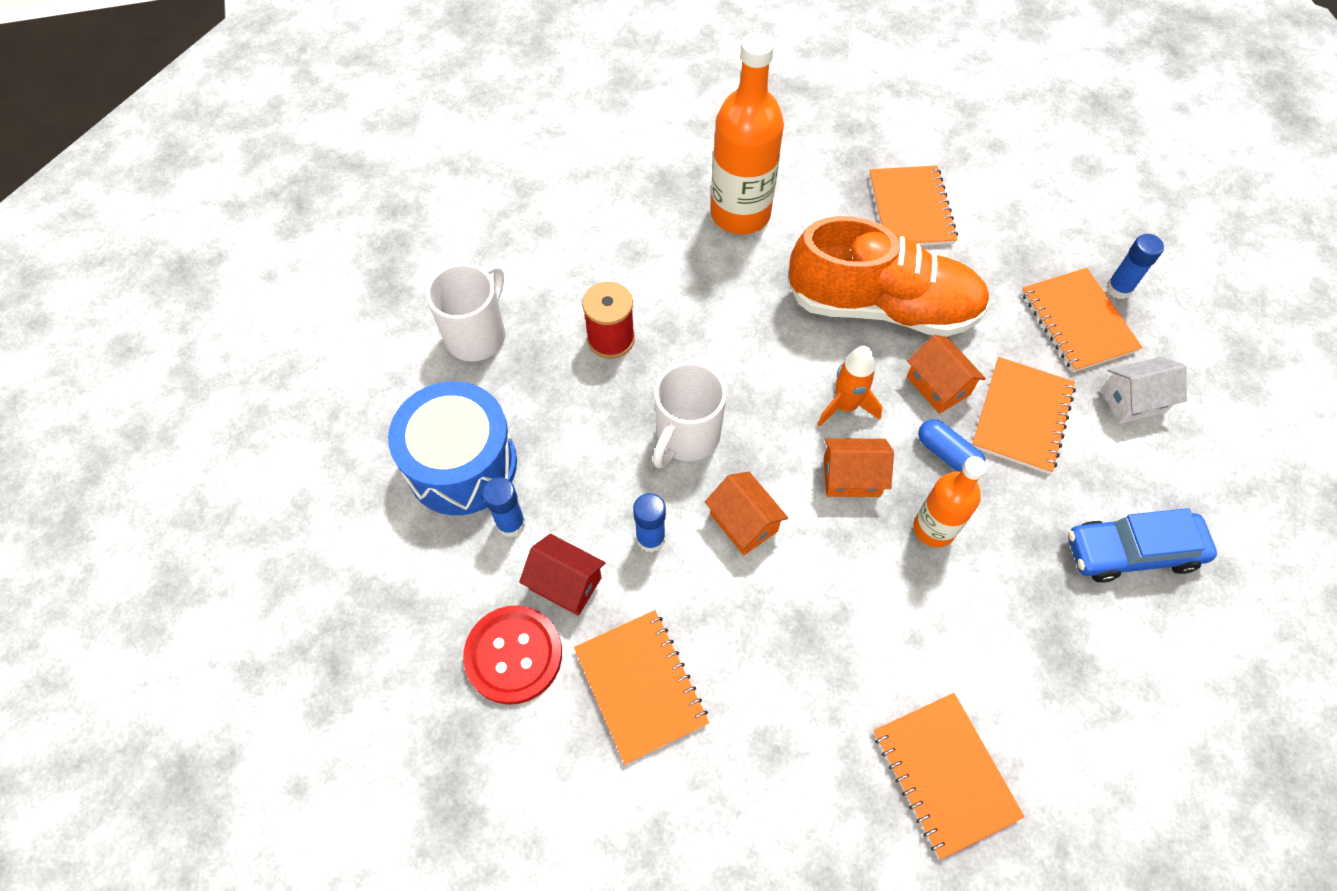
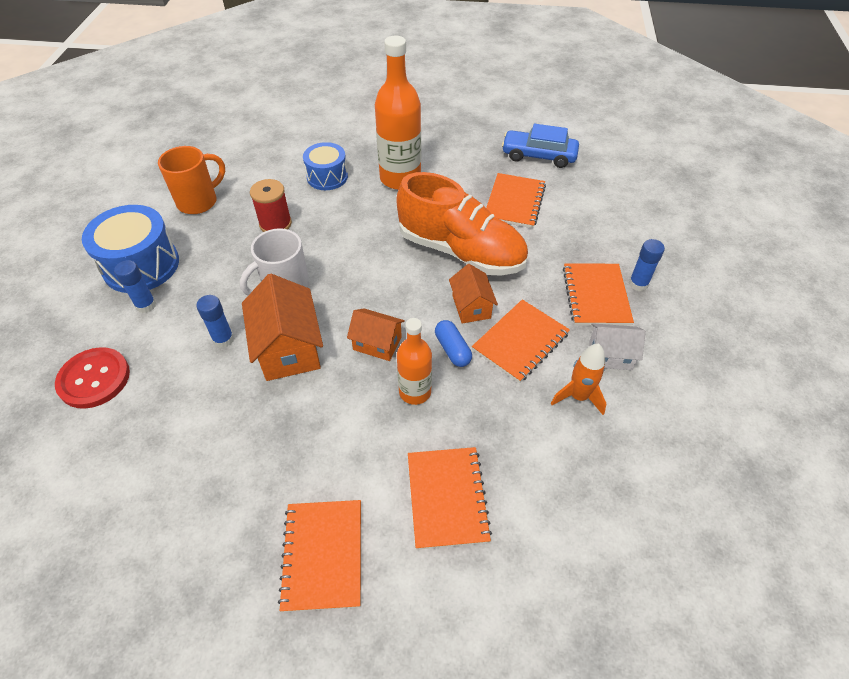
camera: 20 degrees right, 10 degrees down
white mug [426,263,505,362] -> orange mug [158,146,225,214]
red house [519,534,605,616] -> none
orange notebook [574,610,709,764] -> orange notebook moved to [408,447,492,550]
orange house [705,472,788,555] -> orange house [242,274,323,381], size x1.67
orange rocket [817,346,882,427] -> orange rocket moved to [551,344,607,415]
blue car [1068,508,1217,582] -> blue car moved to [502,124,579,168]
none -> blue drum [303,142,348,190]

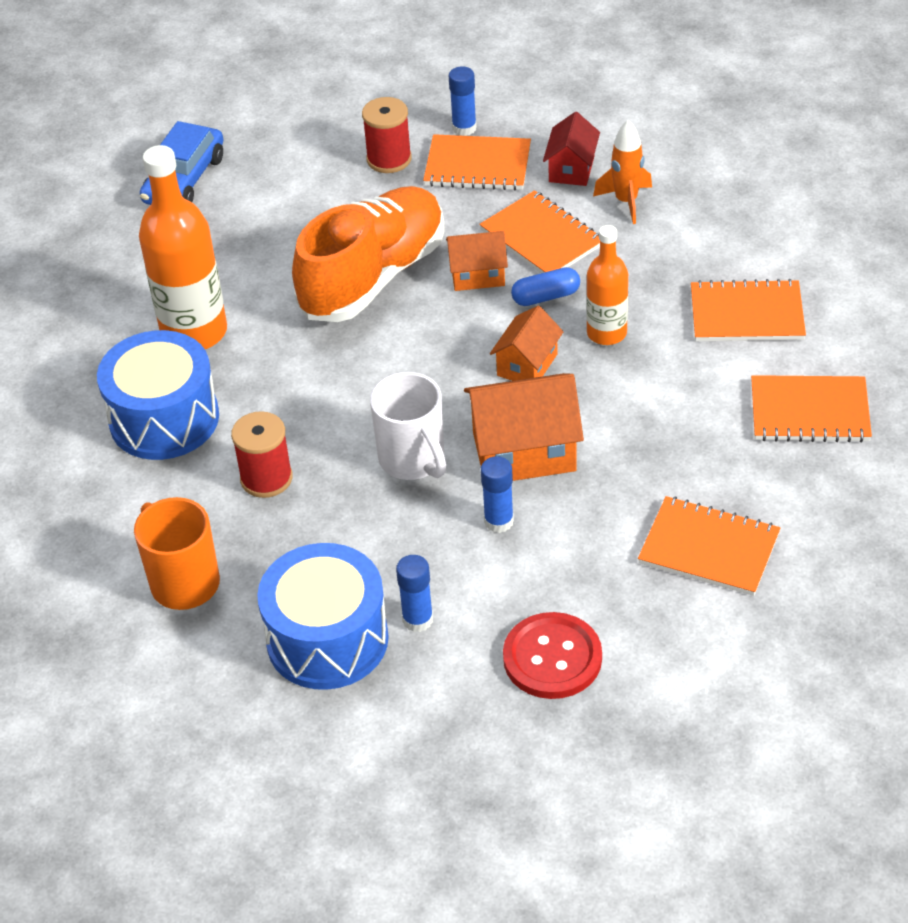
camera: 80 degrees left, 5 degrees down
blue drum [303,142,348,190] -> blue drum [97,330,219,460], size x1.58
orange notebook [486,173,546,228] -> orange notebook moved to [638,496,780,596]
white house [589,323,646,370] -> red house [543,112,600,186]
none -> red spool [362,97,412,173]

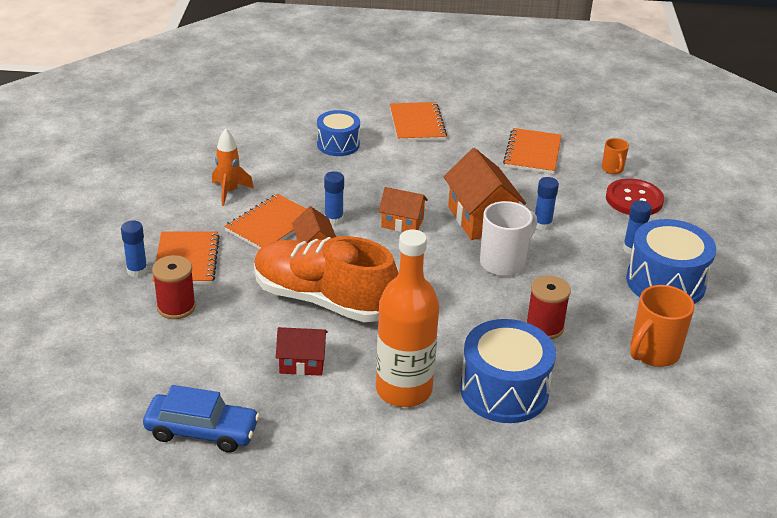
camera: 105 degrees left, 10 degrees down
blue capsule [511,267,580,306] -> blue glue stick [324,171,344,225]
red house [543,112,600,186] -> red house moved to [276,327,328,376]
orange bottle [586,225,628,345] -> none
orange notebook [691,279,806,341] -> blue drum [317,110,360,156]
none -> orange mug [602,138,629,174]

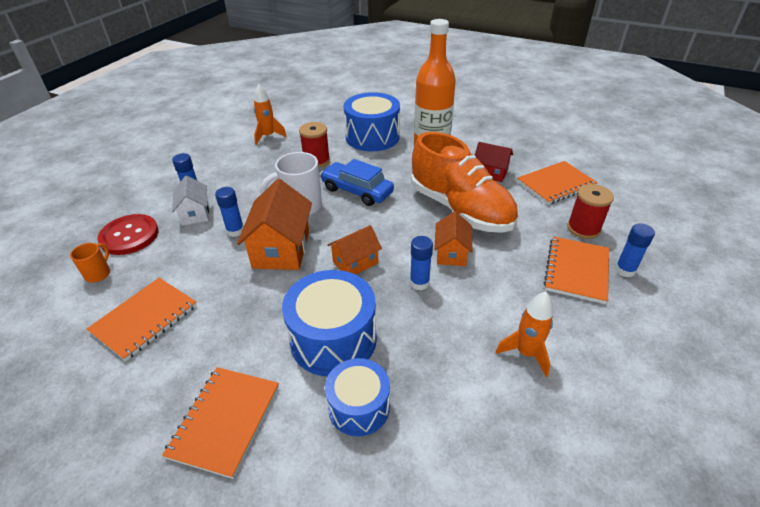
camera: 155 degrees left, 5 degrees up
blue car [143,385,260,453] -> blue car moved to [320,159,394,206]
orange notebook [224,194,306,249] -> orange notebook moved to [517,161,598,205]
orange house [379,187,428,232] -> orange house turned 75 degrees counterclockwise [328,225,382,275]
blue drum [626,219,716,304] -> blue drum moved to [282,270,377,376]
orange mug [630,285,695,367] -> orange rocket [254,83,287,145]
none -> white house [172,175,209,226]

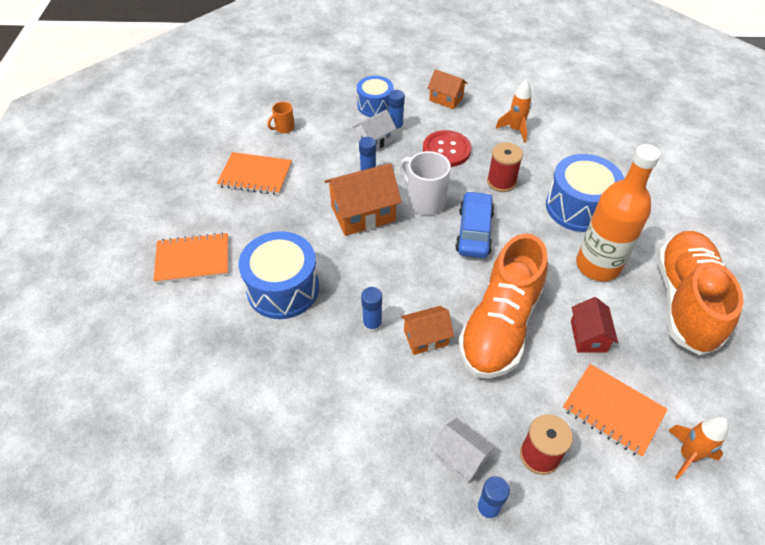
camera: 65 degrees right, 10 degrees up
orange mug [70,243,110,283] -> orange mug turned 150 degrees clockwise [267,102,295,133]
red button [97,214,159,255] -> red button moved to [423,130,471,167]
blue drum [325,358,390,437] -> blue drum moved to [357,76,393,117]
orange house [328,225,382,275] -> orange house moved to [428,69,467,109]
orange rocket [495,291,553,377] -> orange rocket moved to [668,416,729,479]
orange notebook [544,236,609,304] -> white house [431,418,495,484]
none -> orange shoe [657,231,744,355]

